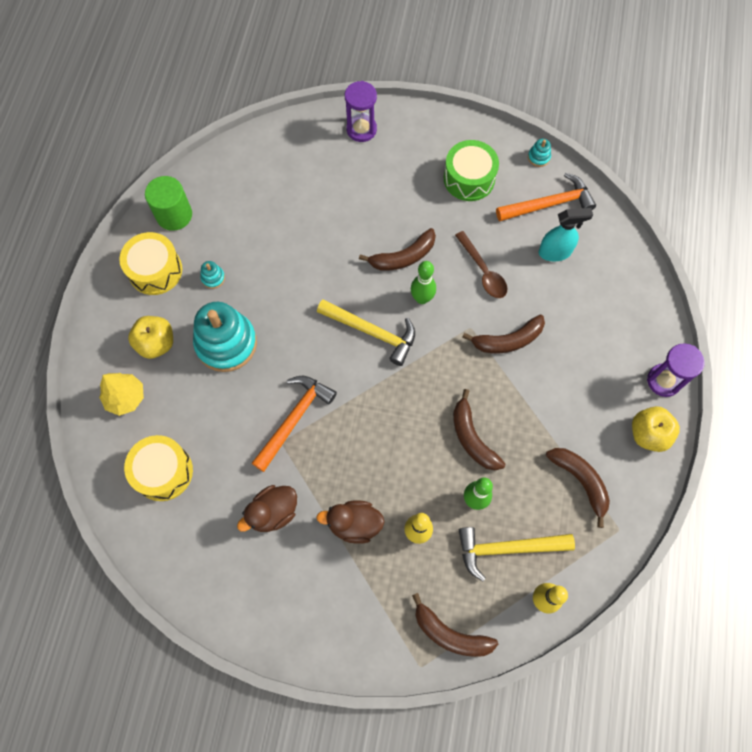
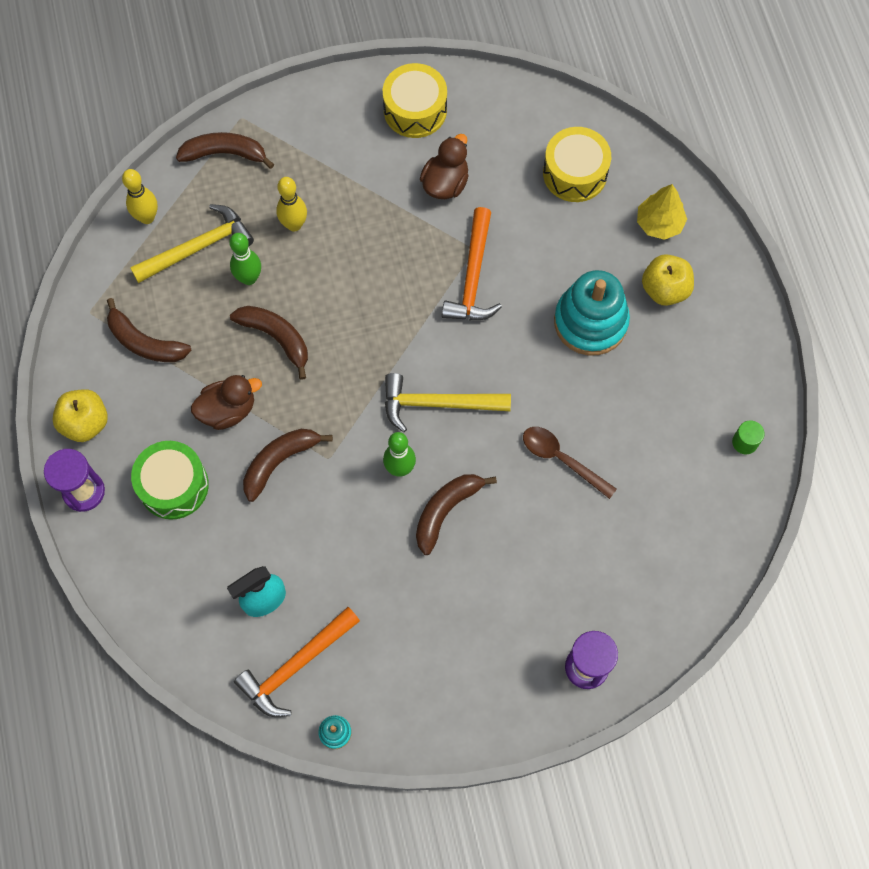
camera: 155 degrees right, 0 degrees up
yellow drum [119,232,182,295] -> yellow drum moved to [383,63,447,138]
green cylinder [145,176,192,231] -> green cylinder [732,420,764,454], size x0.54
turquoise stacking toy [200,261,225,289] -> none
brown duck [316,500,385,544] -> brown duck moved to [191,375,262,430]
green drum [444,140,499,201] -> green drum moved to [131,441,209,520]
brown spoon [455,231,507,298] -> brown spoon moved to [523,427,617,499]

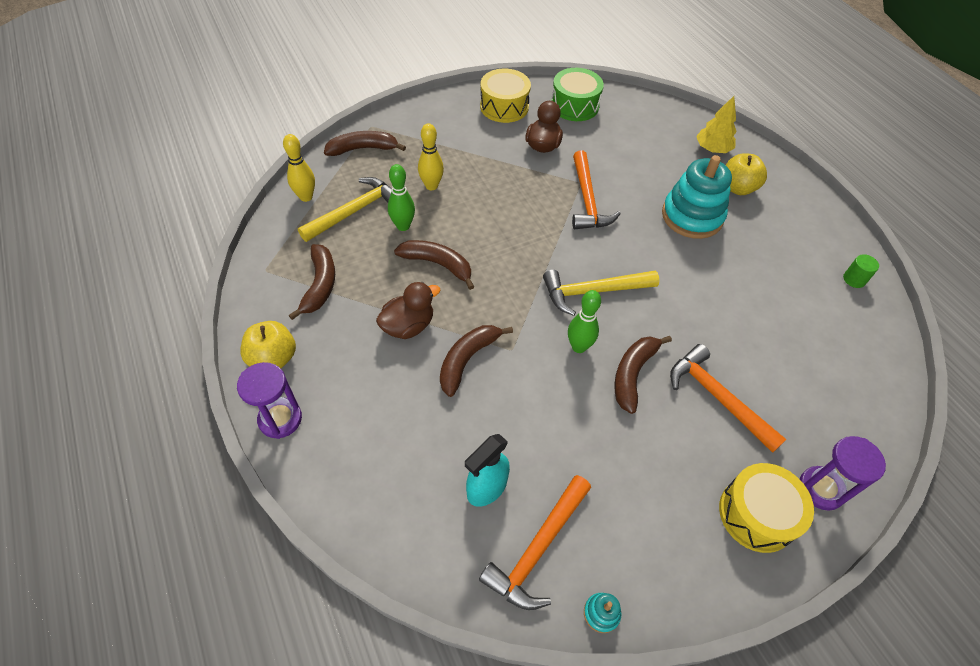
camera: 15 degrees left, 15 degrees down
brown banana [107,298,192,362] -> brown banana turned 105 degrees counterclockwise [289,244,335,320]
green drum [131,441,209,520] -> green drum moved to [551,68,604,121]
brown spoon [523,427,617,499] -> none
yellow drum [543,127,611,202] -> yellow drum moved to [719,463,814,553]
none -> orange hammer [670,344,787,453]

